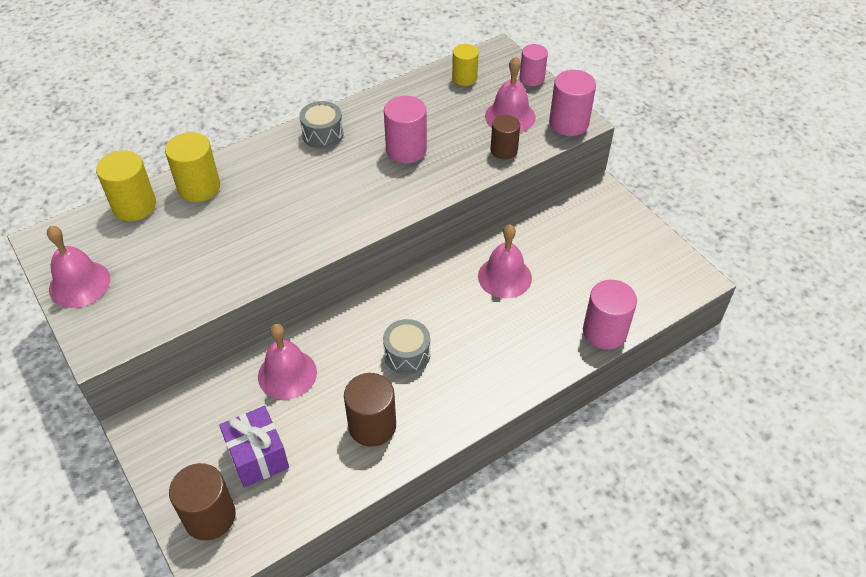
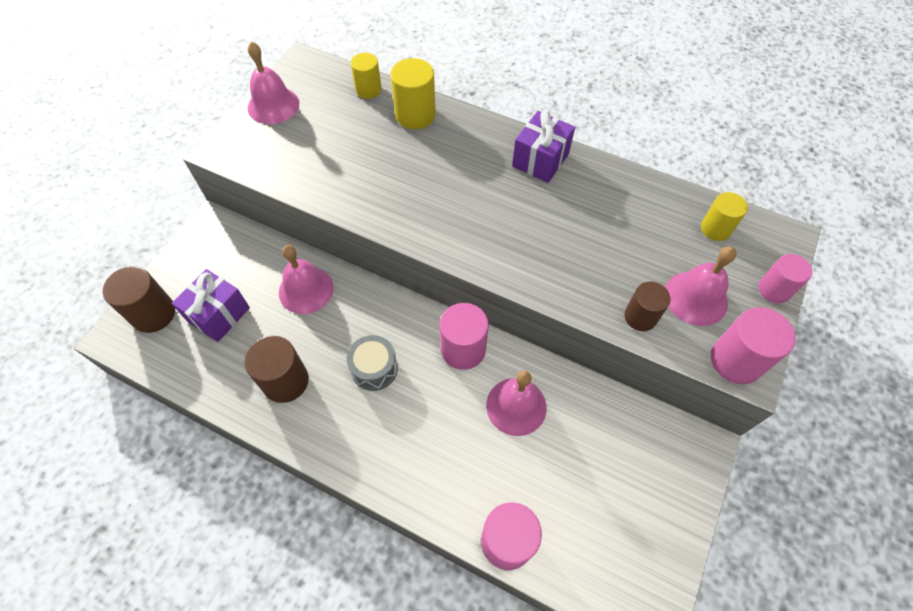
camera: 60 degrees right, 10 degrees up
yellow cylinder [96,150,156,221] -> yellow cylinder [351,53,382,99], size x0.67
grey drum [299,101,343,149] -> purple gift [512,110,575,183]
pink cylinder [384,96,427,163] -> pink cylinder moved to [440,303,488,370]

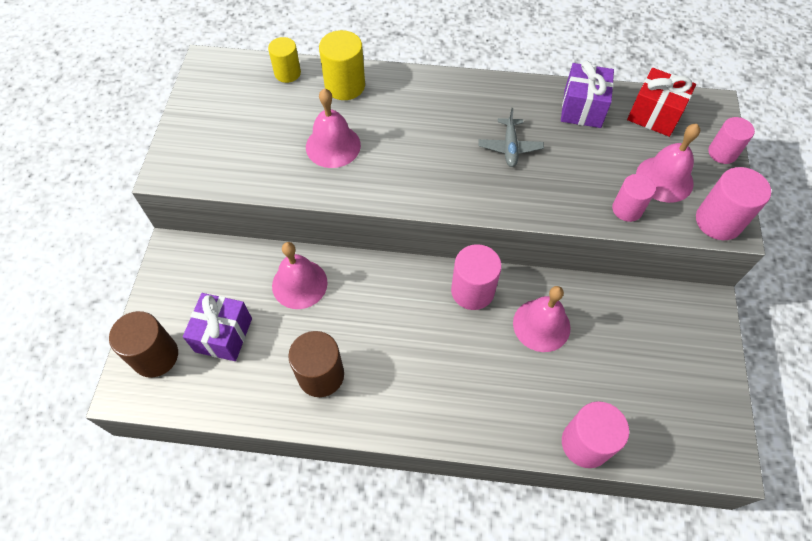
camera: 20 degrees left, 0 degrees up
pink bell [248,42,299,124] -> pink bell moved to [306,88,361,168]
grey drum [347,335,398,391] -> none
purple gift [512,110,575,183] -> purple gift moved to [561,61,614,128]
brown cylinder [624,282,670,331] -> pink cylinder [612,174,656,222]
yellow cylinder [701,192,748,241] -> red gift [627,68,696,137]
none -> grey plane [479,108,544,167]

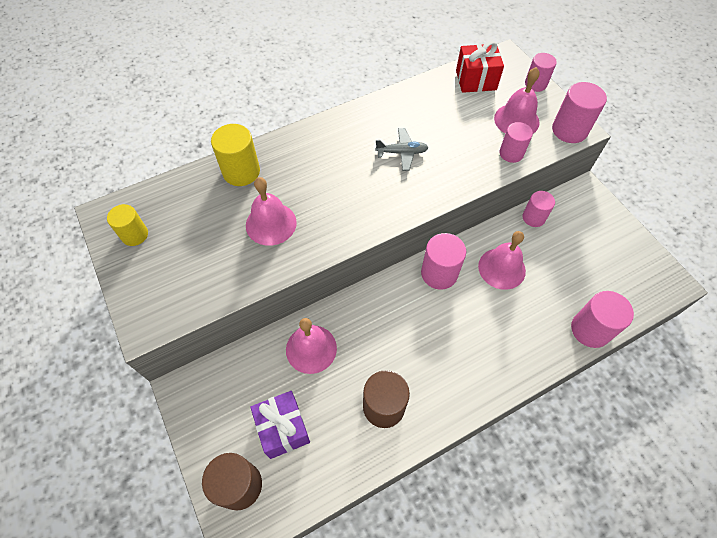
camera: 35 degrees left, 0 degrees up
yellow cylinder [268,37,301,83] -> yellow cylinder moved to [107,204,148,246]
grey plane [479,108,544,167] -> grey plane turned 60 degrees counterclockwise [375,128,429,171]
purple gift [561,61,614,128] -> none
none -> pink cylinder [522,191,555,227]

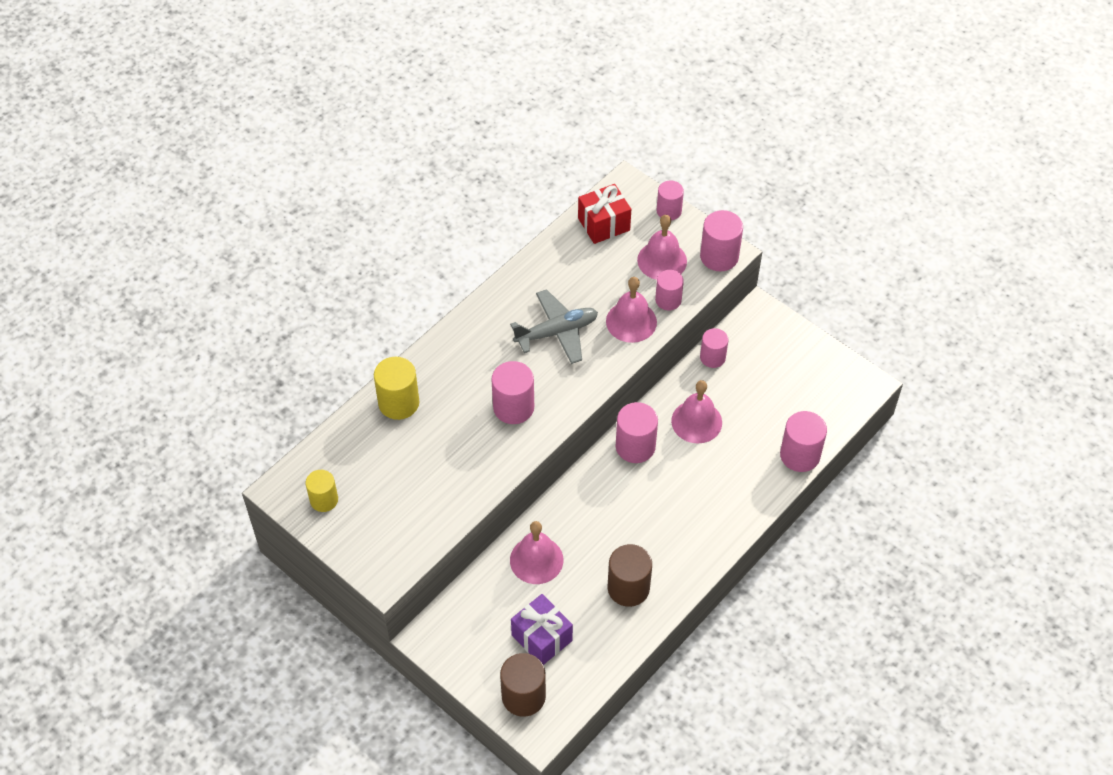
camera: 20 degrees left, 5 degrees down
pink bell [246,177,297,246] -> pink bell moved to [606,277,657,343]
grey plane [375,128,429,171] -> grey plane [510,289,598,364], size x1.56
none -> pink cylinder [491,361,534,424]

